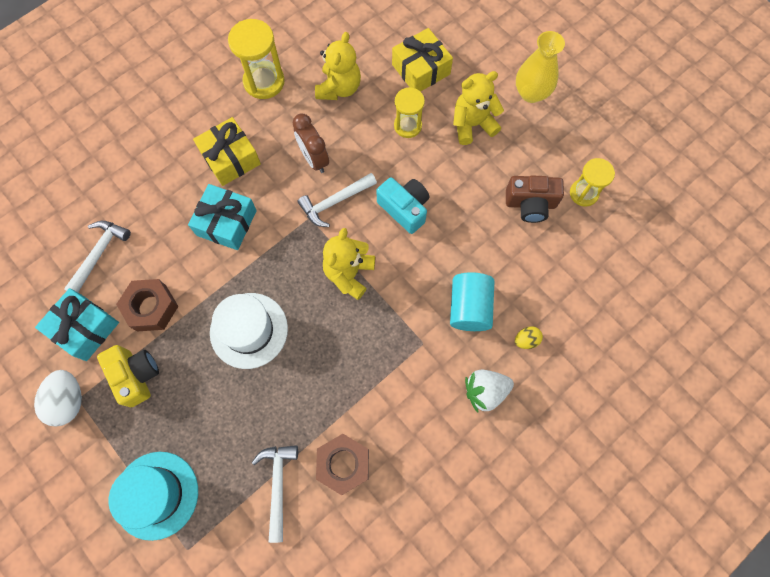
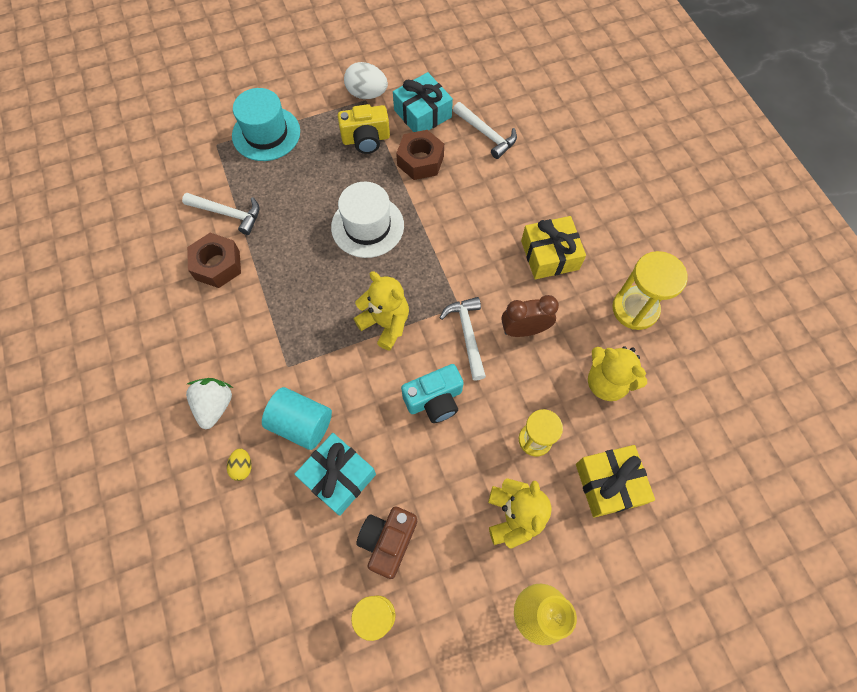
camera: 110 degrees right, 5 degrees down
turquoise gift [188,184,257,250] -> turquoise gift moved to [294,433,376,516]

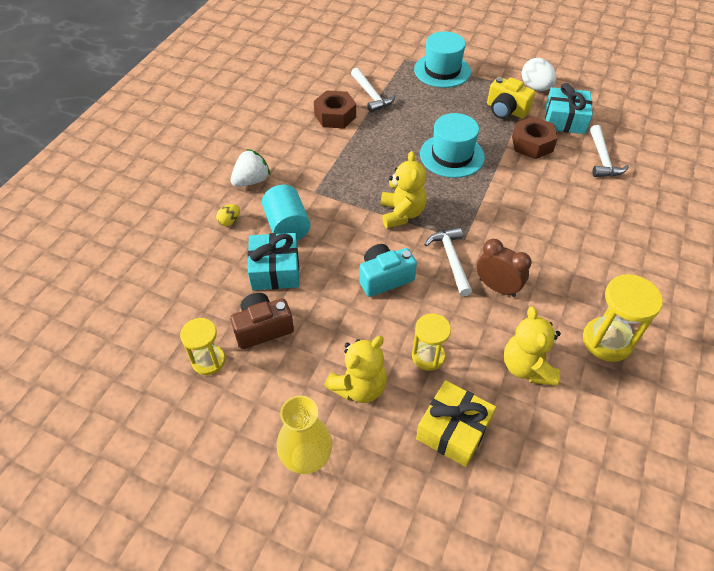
camera: 45 degrees right, 15 degrees down
white hat [331,182,404,258] -> turquoise hat [420,113,485,178]
turquoise camera [401,364,464,423] -> turquoise camera turned 135 degrees clockwise [360,244,417,297]
white hammer [440,297,486,381] -> white hammer turned 45 degrees counterclockwise [424,227,472,296]
yellow gift [521,216,586,279] -> none

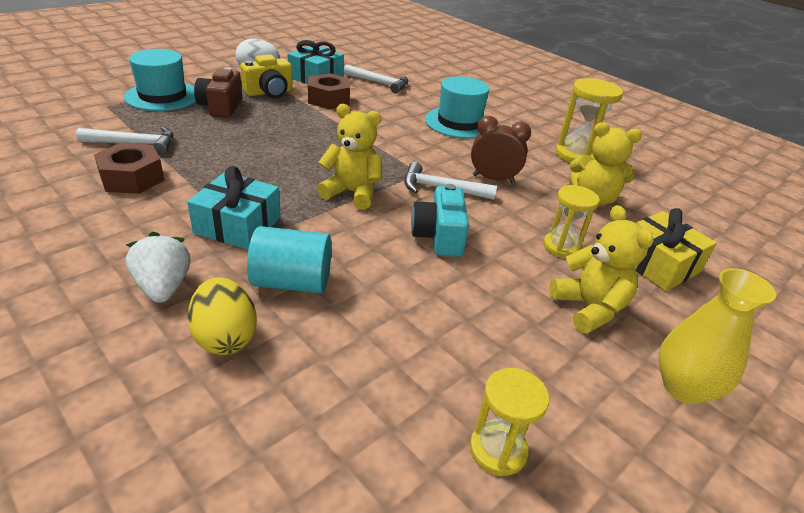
camera: 70 degrees left, 15 degrees down
yellow egg [216,204,240,226] -> yellow egg [188,277,257,355], size x1.83
brown camera [230,293,294,349] -> brown camera moved to [194,67,242,118]
turquoise gift [248,233,299,290] -> turquoise gift moved to [187,166,281,250]
turquoise hat [420,113,485,178] -> turquoise hat moved to [425,77,489,139]
brown clock [476,239,531,297] -> brown clock turned 45 degrees clockwise [471,116,531,183]

